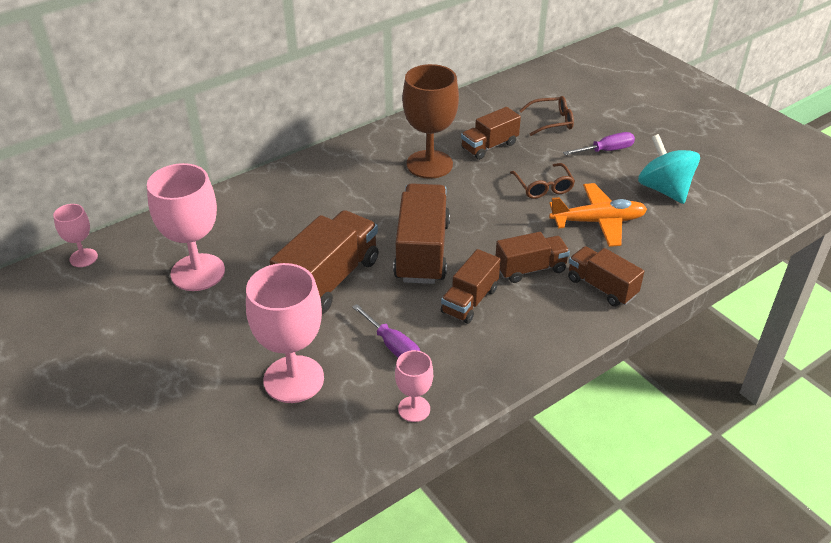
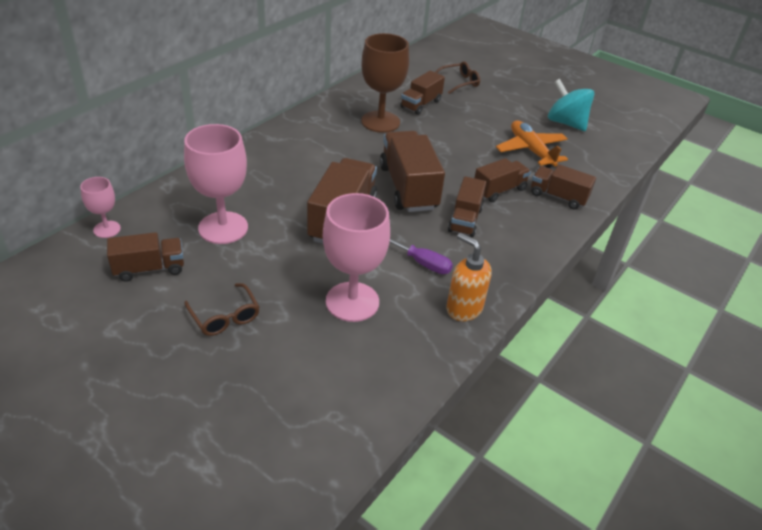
camera: 20 degrees left, 0 degrees up
pink goblet [395,350,433,422] -> orange soap dispenser [446,233,492,321]
brown glasses [510,163,575,199] -> brown glasses moved to [184,283,259,336]
orange plane [549,183,647,247] -> orange plane turned 90 degrees counterclockwise [496,121,568,168]
purple screwdriver [563,132,635,155] -> none
none -> brown truck [107,232,184,282]

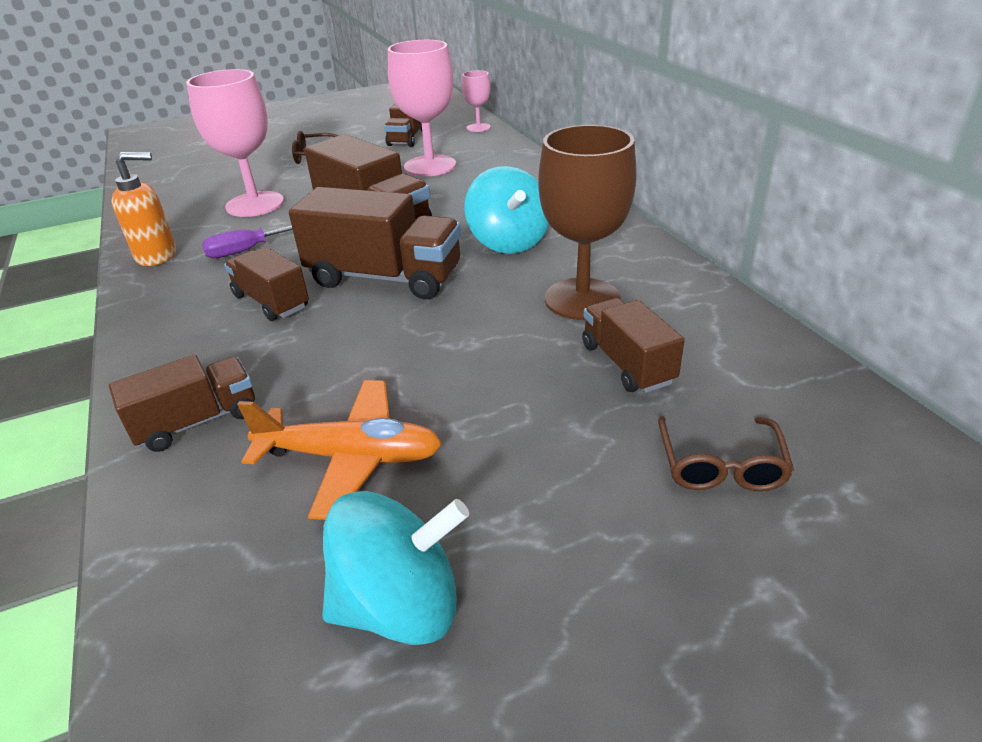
camera: 125 degrees right, 5 degrees down
brown truck [474,158,531,202] -> none
none -> turquoise spinning top [464,166,549,254]

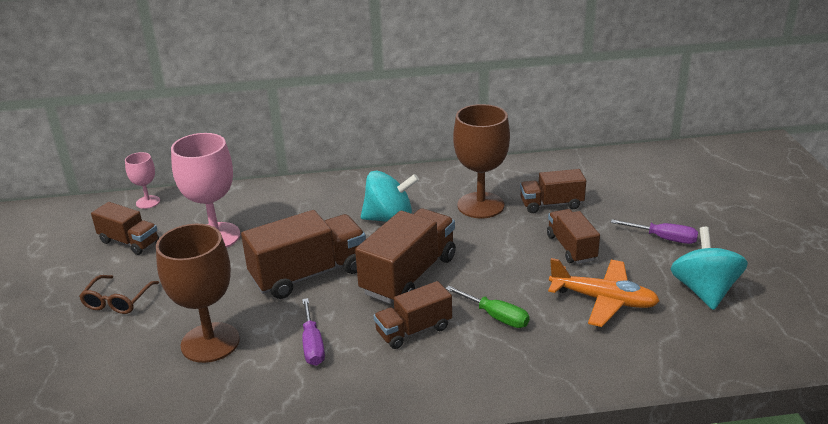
camera: 75 degrees left, 5 degrees down
brown truck [109,355,255,452] -> brown truck moved to [547,209,600,264]
orange soap dispenser [112,152,176,266] -> none
pink goblet [186,69,284,217] -> brown goblet [156,224,240,363]
orange plane [237,380,442,520] -> orange plane turned 90 degrees clockwise [548,258,660,327]
brown glasses [658,416,794,491] -> none
none -> green screwdriver [445,286,530,328]
none -> purple screwdriver [611,219,698,244]

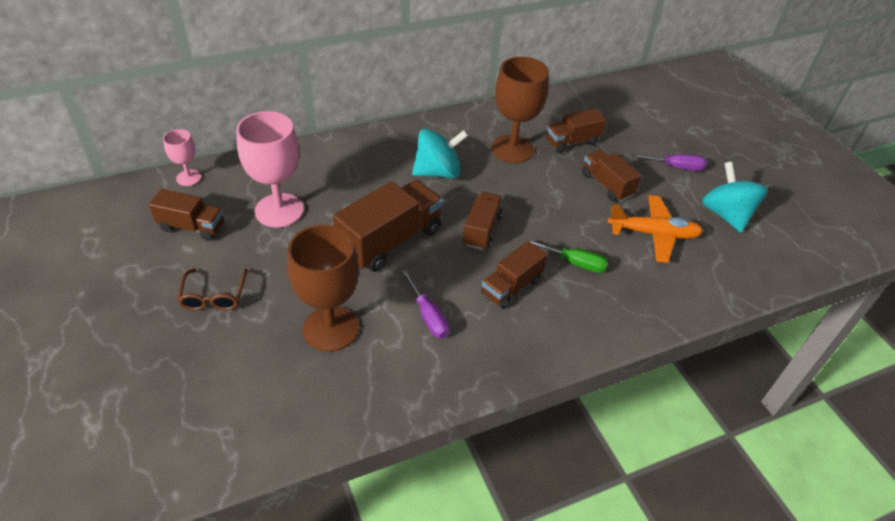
camera: 20 degrees left, 15 degrees up
brown truck [355,209,456,304] -> brown truck [462,192,503,250], size x0.60

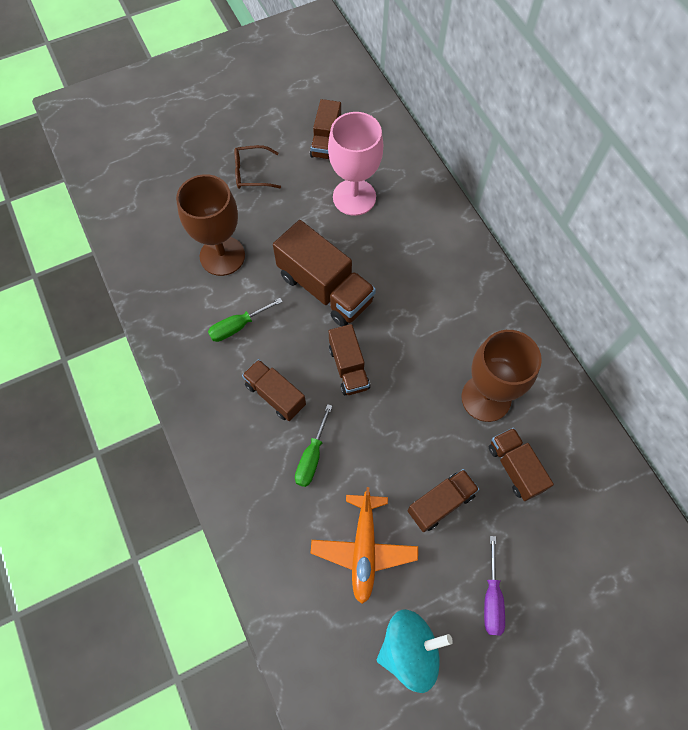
camera: 90 degrees right, 20 degrees up
pink goblet [163,129,201,186] -> none
purple screwdriver [402,269,450,338] -> green screwdriver [208,298,283,342]
turquoise spinning top [412,128,468,179] -> none
brown truck [462,192,503,250] -> brown truck turned 60 degrees clockwise [329,324,370,395]

